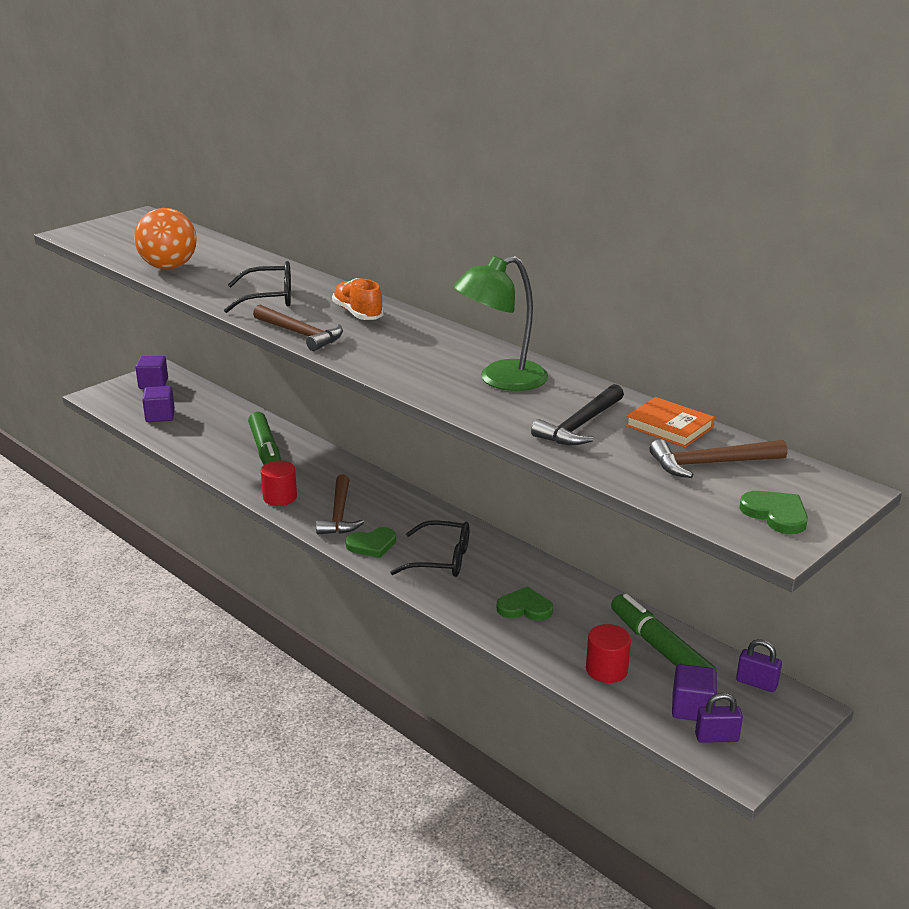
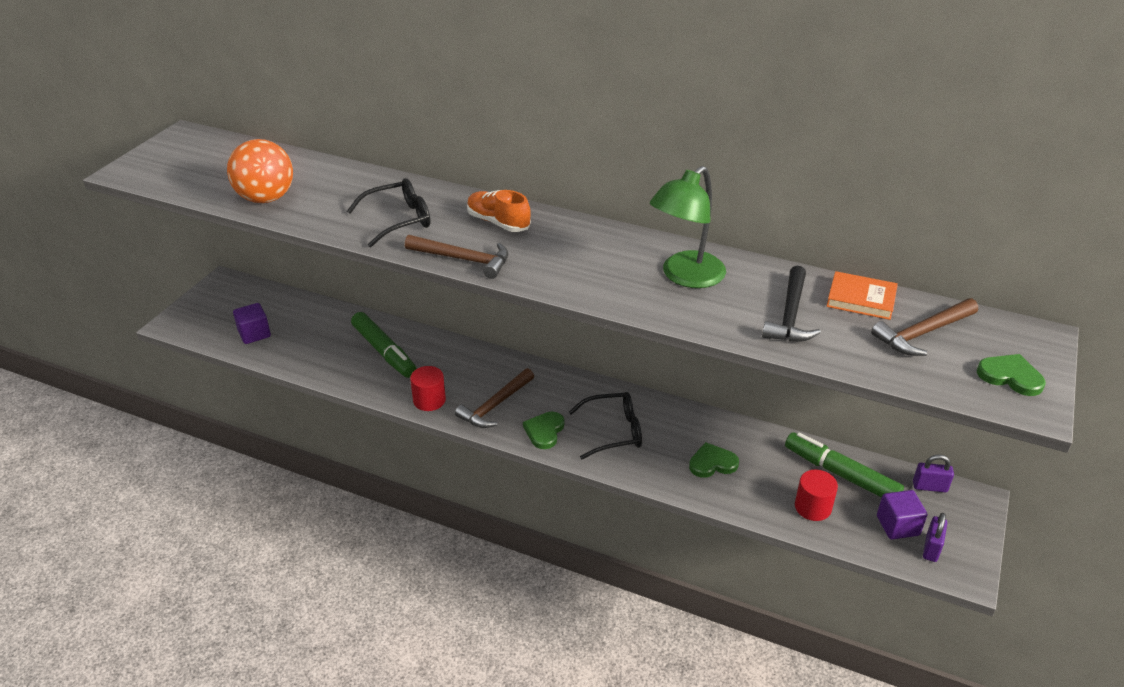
camera: 20 degrees left, 10 degrees up
purple cube [135,356,168,389] -> none
brown hammer [316,475,364,534] -> brown hammer turned 60 degrees clockwise [455,368,534,428]
green heart [345,527,396,558] -> green heart turned 150 degrees clockwise [523,412,564,449]
purple padlock [695,693,743,743] -> purple padlock turned 45 degrees counterclockwise [923,513,947,562]

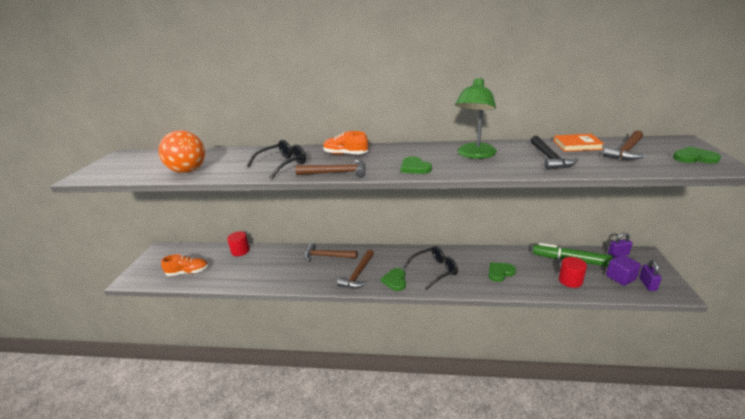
camera: 15 degrees left, 10 degrees down
purple cube [233,303,271,344] -> orange shoe [161,254,208,276]
green marker [351,312,417,378] -> none
red cylinder [410,366,446,411] -> red cylinder moved to [227,231,250,256]
none -> brown hammer [304,243,357,262]
none -> green heart [401,156,432,174]

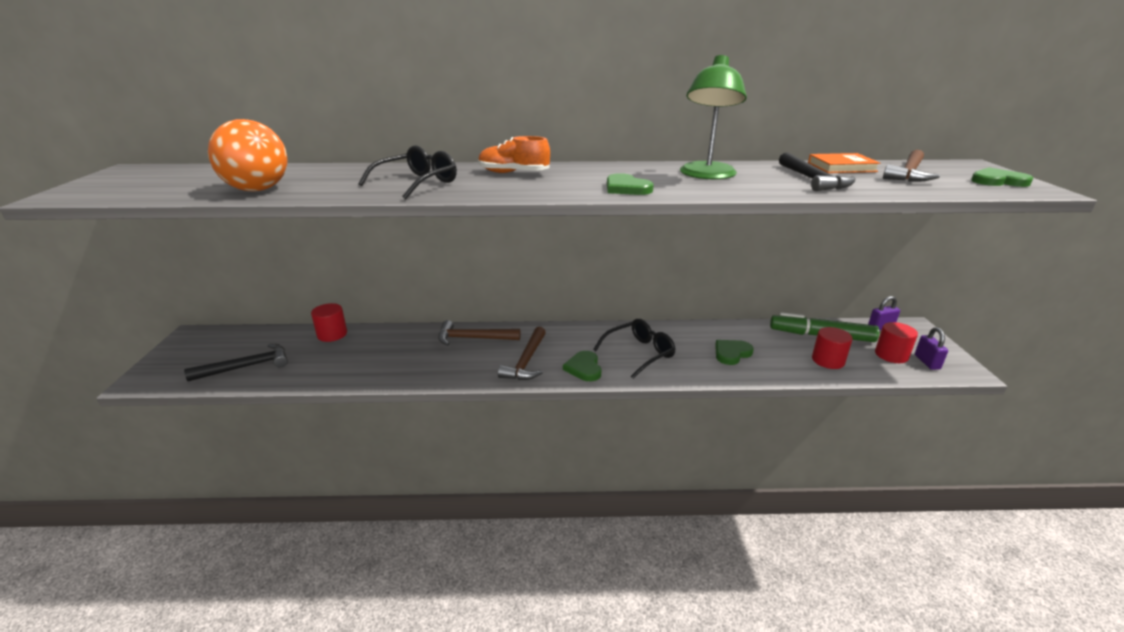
camera: 10 degrees left, 0 degrees up
orange shoe [161,254,208,276] -> black hammer [184,344,288,381]
brown hammer [295,160,366,178] -> none
purple cube [606,255,641,286] -> red cylinder [875,322,918,363]

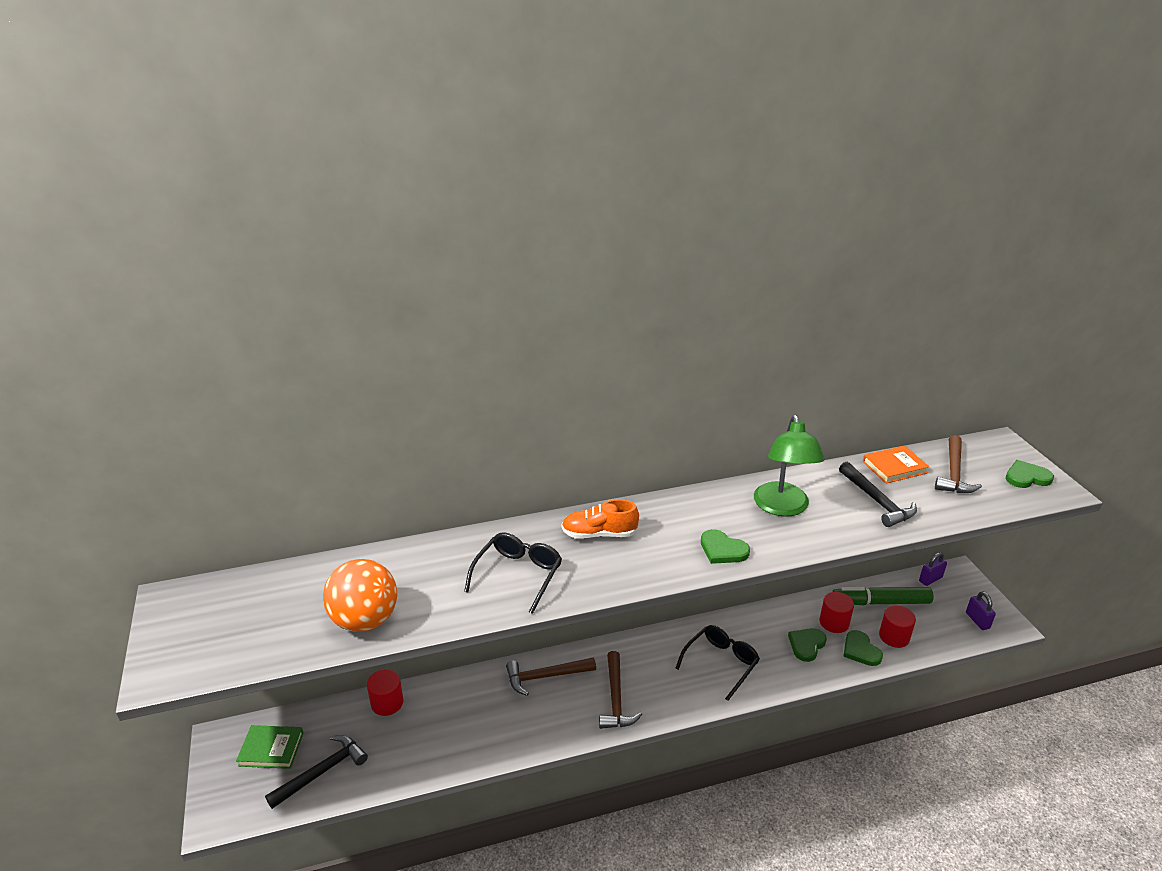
camera: 15 degrees left, 5 degrees up
green heart [563,351,602,381] -> green heart moved to [843,630,883,666]
red cylinder [875,322,918,363] -> red cylinder moved to [819,592,854,633]
none -> green book [236,725,303,769]

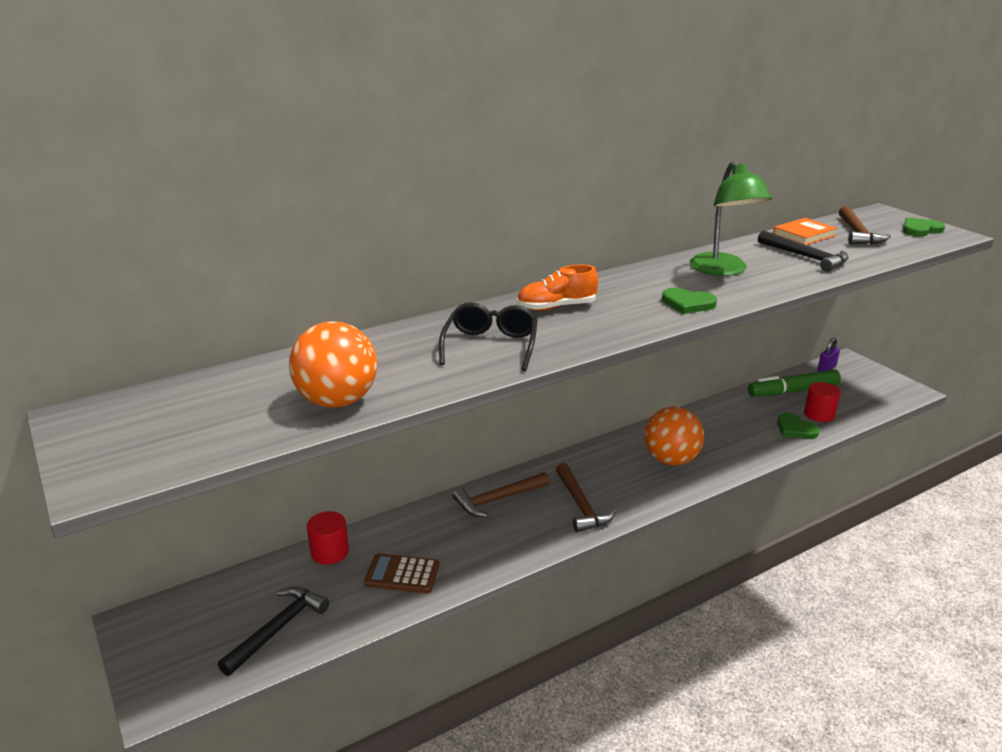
camera: 15 degrees left, 5 degrees down
green book [236,725,303,769] -> none
black glasses [675,625,760,701] -> orange ball [644,407,704,465]
green heart [788,628,827,662] -> none
red cylinder [819,592,854,633] -> none
purple padlock [966,591,996,630] -> none
none -> brown calculator [364,553,439,593]

